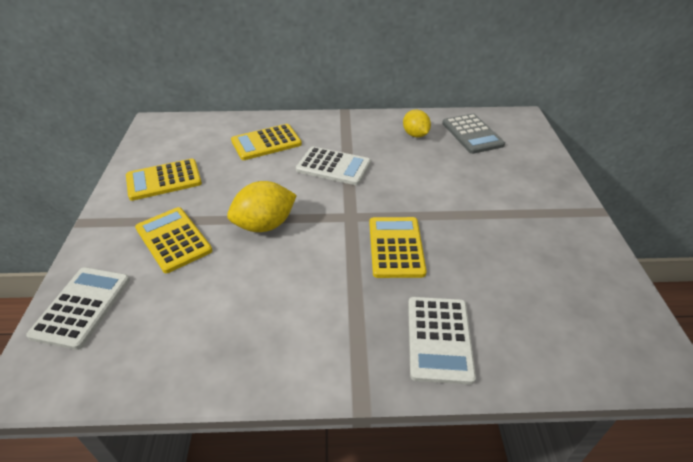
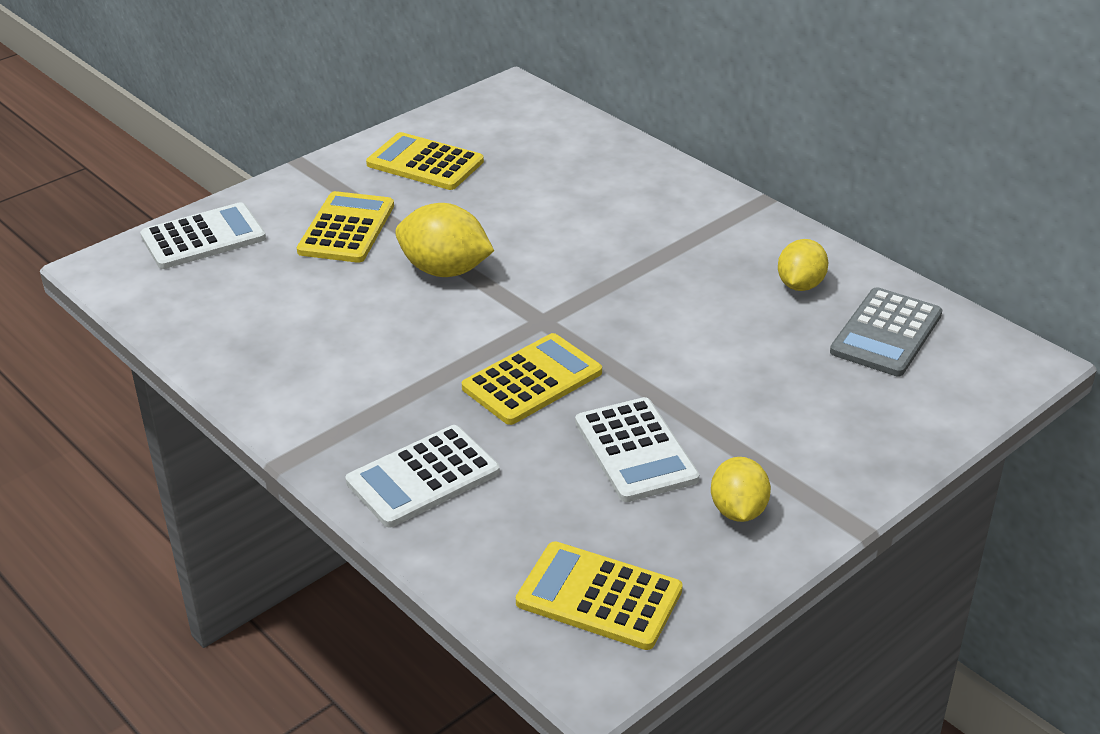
camera: 50 degrees right, 5 degrees down
yellow calculator [231,124,302,160] -> yellow calculator moved to [516,541,683,650]
white calculator [296,147,371,185] -> white calculator moved to [575,397,699,502]
none -> yellow lemon [711,457,771,522]

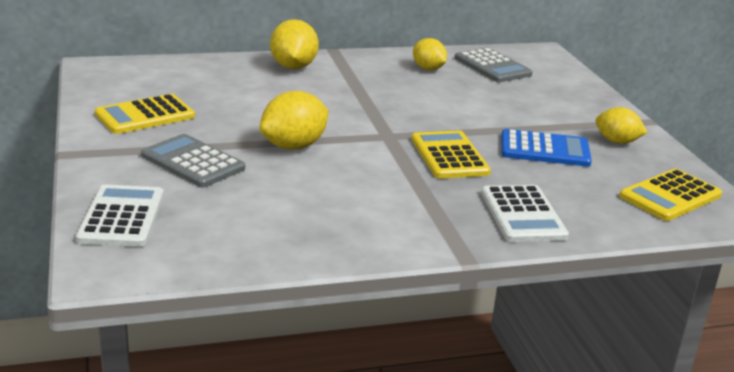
camera: 65 degrees left, 10 degrees down
yellow calculator [297,191,394,263] -> grey calculator [141,134,245,188]
white calculator [575,397,699,502] -> blue calculator [501,129,592,167]
none -> yellow lemon [270,19,319,69]

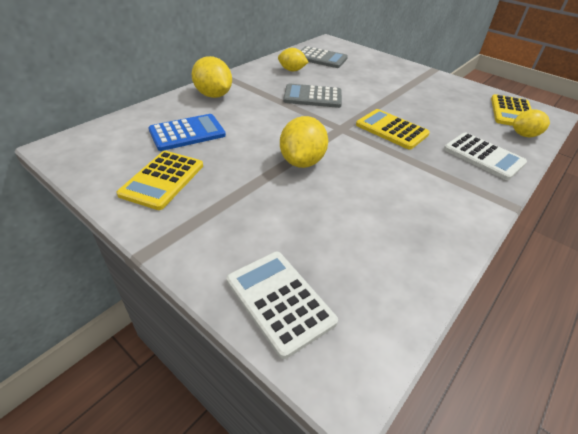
camera: 35 degrees left, 15 degrees up
grey calculator [141,134,245,188] -> grey calculator moved to [283,83,342,108]
blue calculator [501,129,592,167] -> blue calculator moved to [148,114,226,151]
yellow lemon [595,107,648,144] -> yellow lemon moved to [513,109,550,137]

